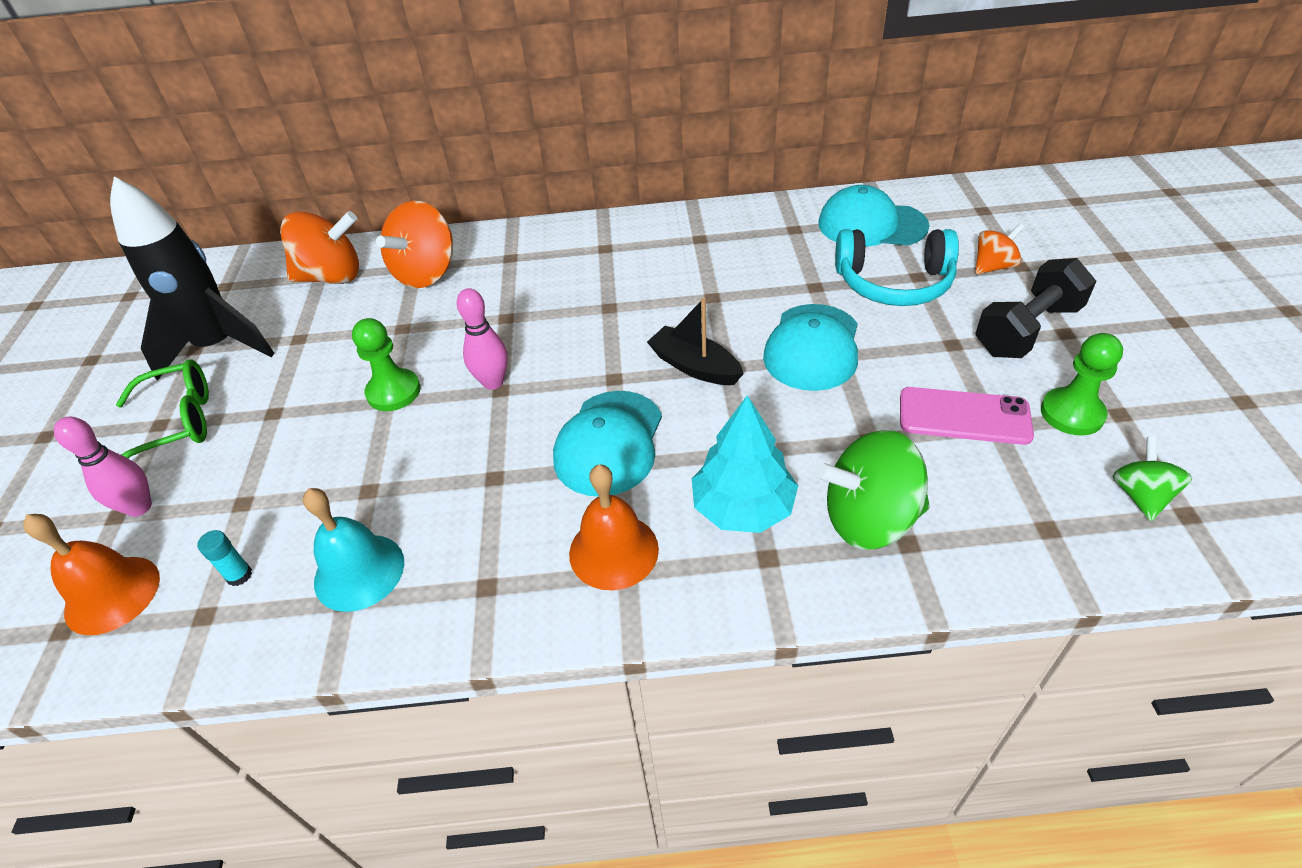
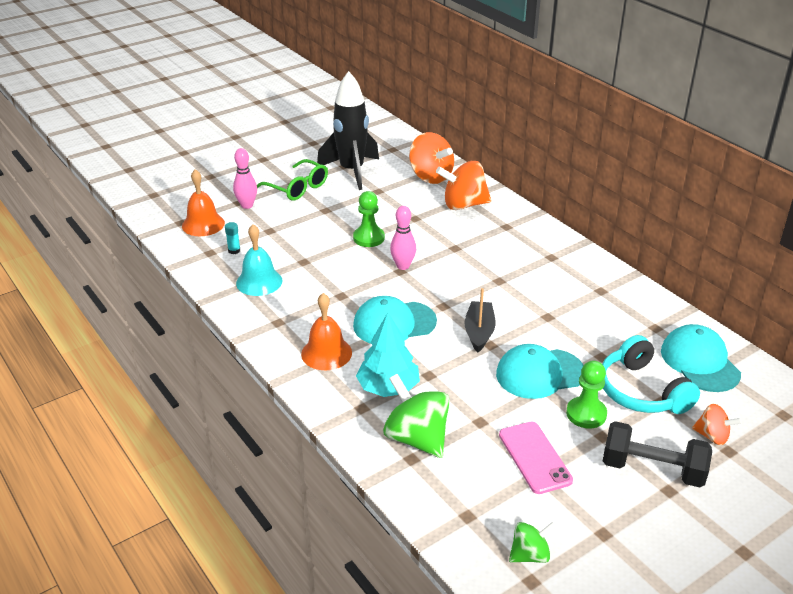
camera: 55 degrees right, 10 degrees down
green pawn [1041,333,1123,435] -> green pawn moved to [566,361,607,428]

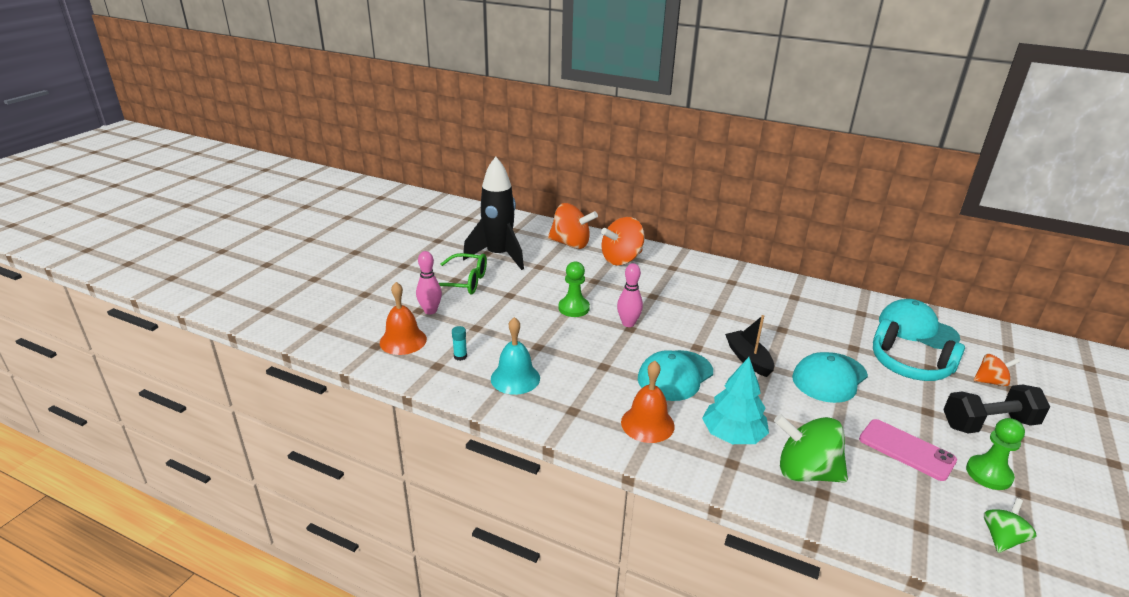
camera: 30 degrees left, 5 degrees down
green pawn [566,361,607,428] -> green pawn moved to [966,418,1025,490]

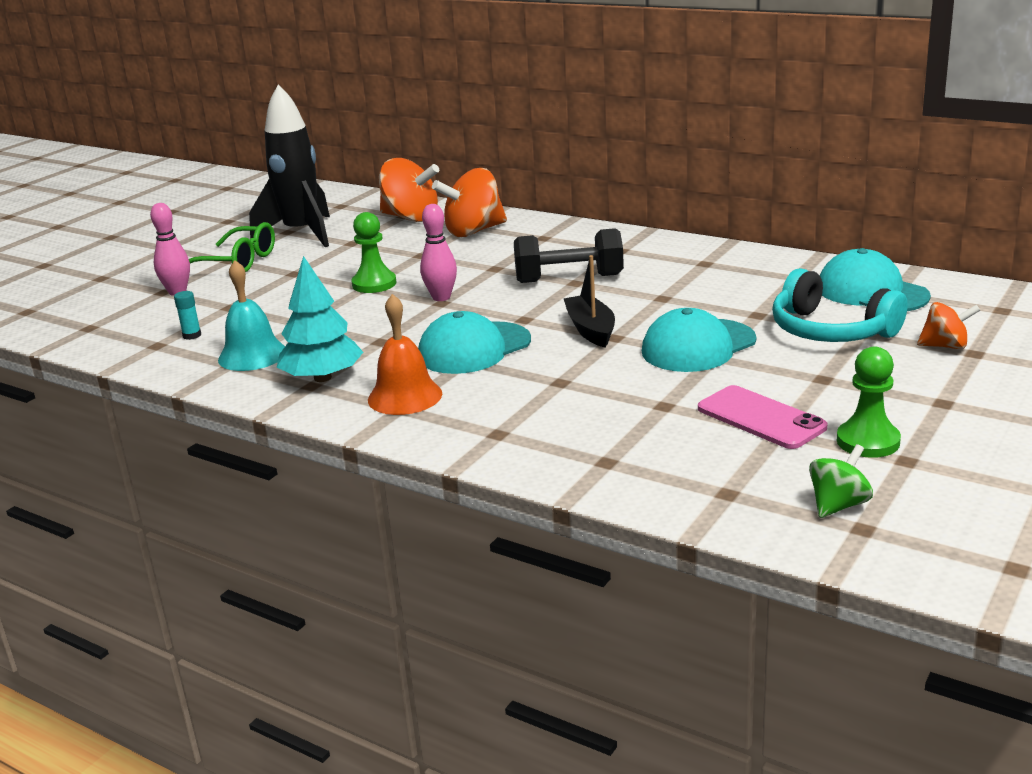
camera: 10 degrees right, 5 degrees down
orange bell [380,282,427,355] -> none
turquoise tree [702,357,769,444] -> turquoise tree moved to [277,256,363,382]
green spinning top [774,414,848,483] -> none
black dumbbell [943,385,1050,433] -> black dumbbell moved to [514,228,624,283]

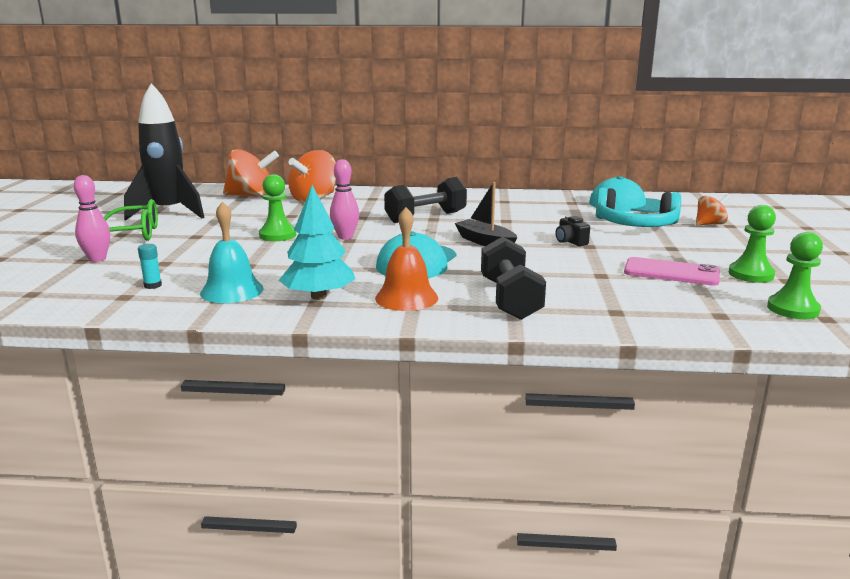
camera: 30 degrees left, 5 degrees down
turquoise cap [642,308,756,372] -> black camera [555,216,590,246]
green spinning top [809,444,873,518] -> green pawn [767,232,823,319]
none -> black dumbbell [481,236,546,320]

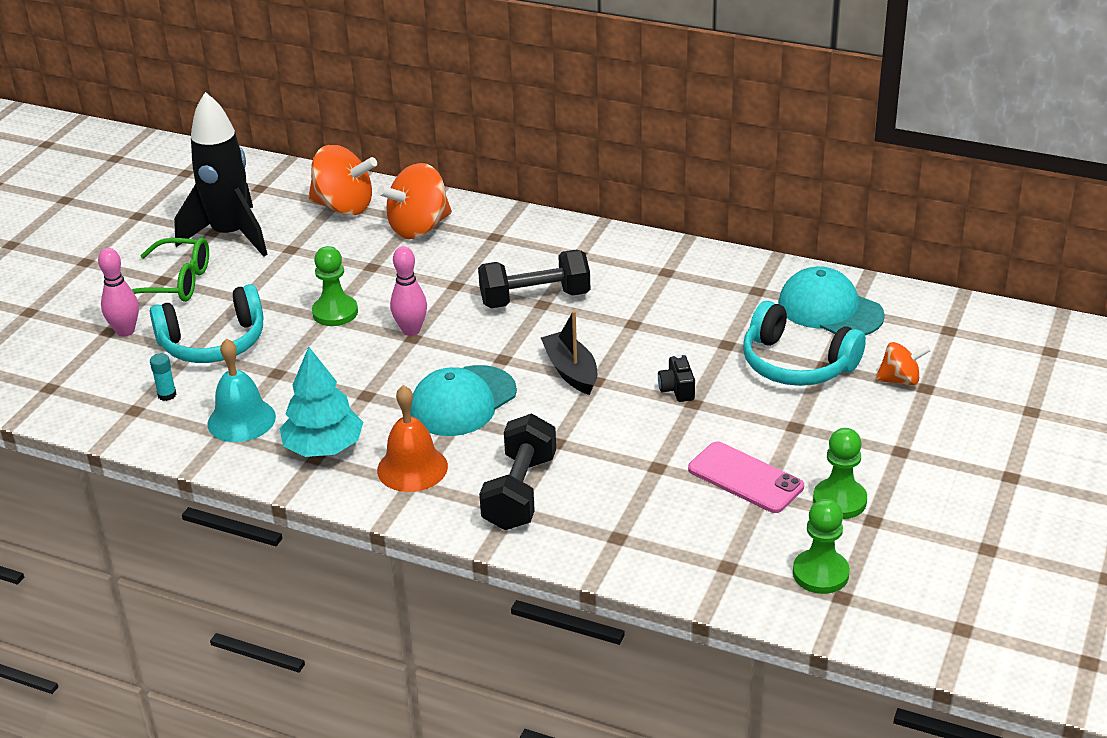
camera: 20 degrees right, 15 degrees up
none -> turquoise headphones [150,284,263,363]

